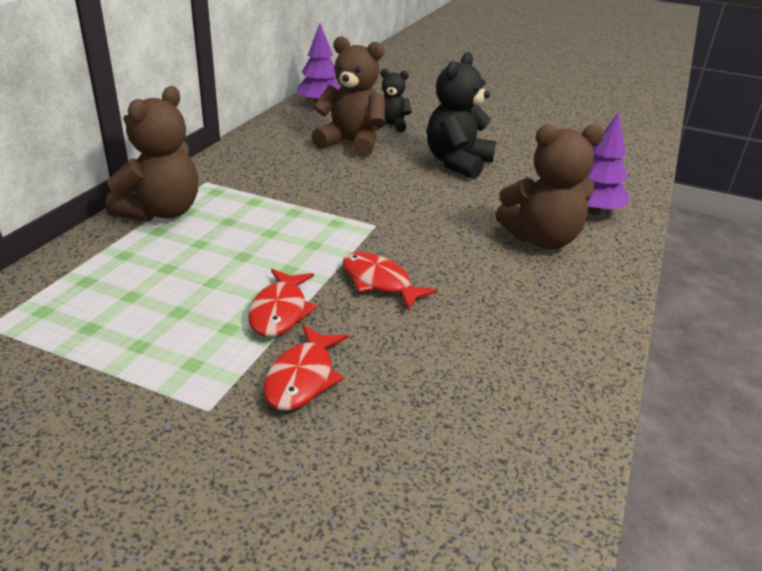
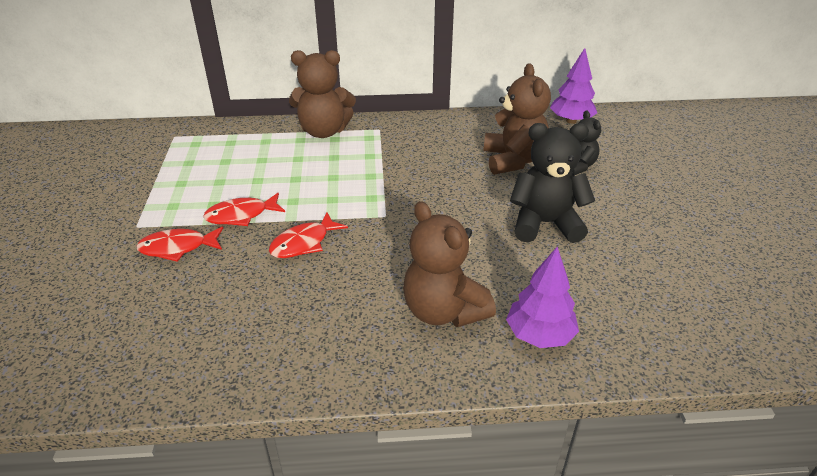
camera: 65 degrees right, 5 degrees up
red fish [343,252,438,311] -> red fish turned 150 degrees counterclockwise [269,213,348,258]

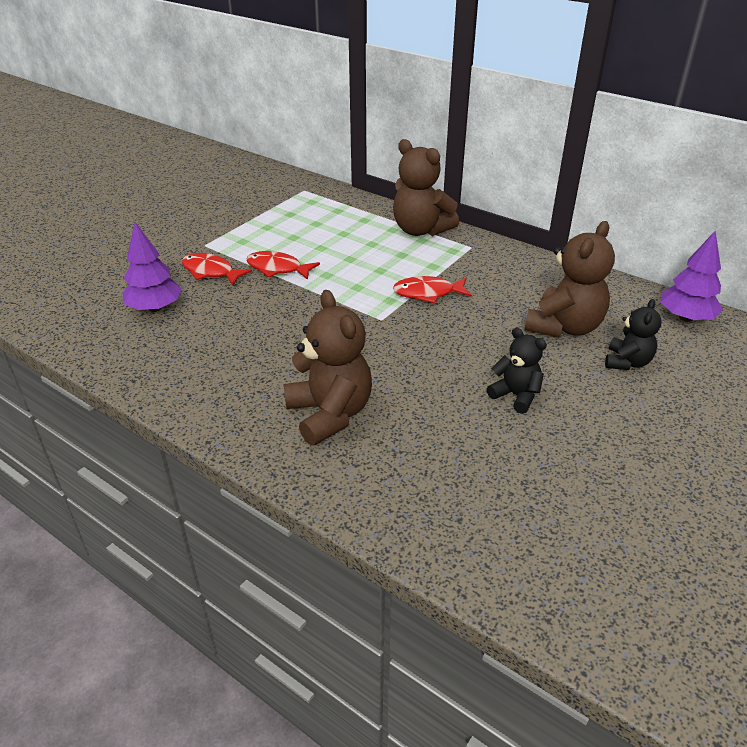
camera: 40 degrees right, 0 degrees up
red fish [269,213,348,258] -> red fish moved to [393,276,472,304]
brown teddy bear [403,201,496,327] -> brown teddy bear turned 150 degrees clockwise [284,290,372,446]
purple tree [506,247,579,348] -> purple tree moved to [123,222,182,312]
black teddy bear [510,123,595,243] -> black teddy bear [487,328,547,414], size x0.59

